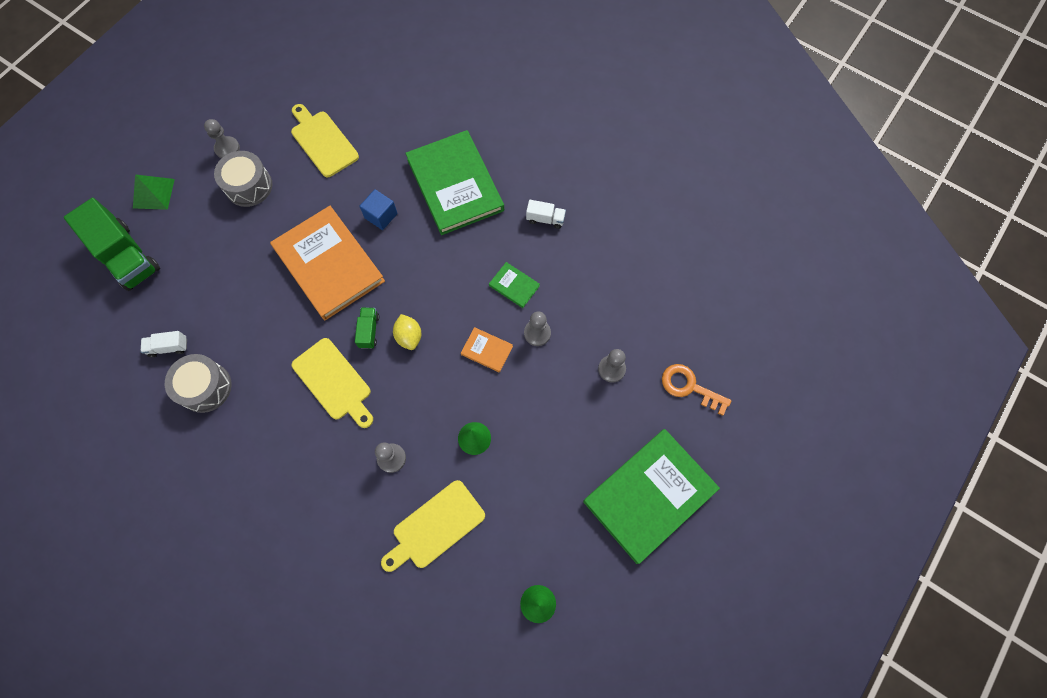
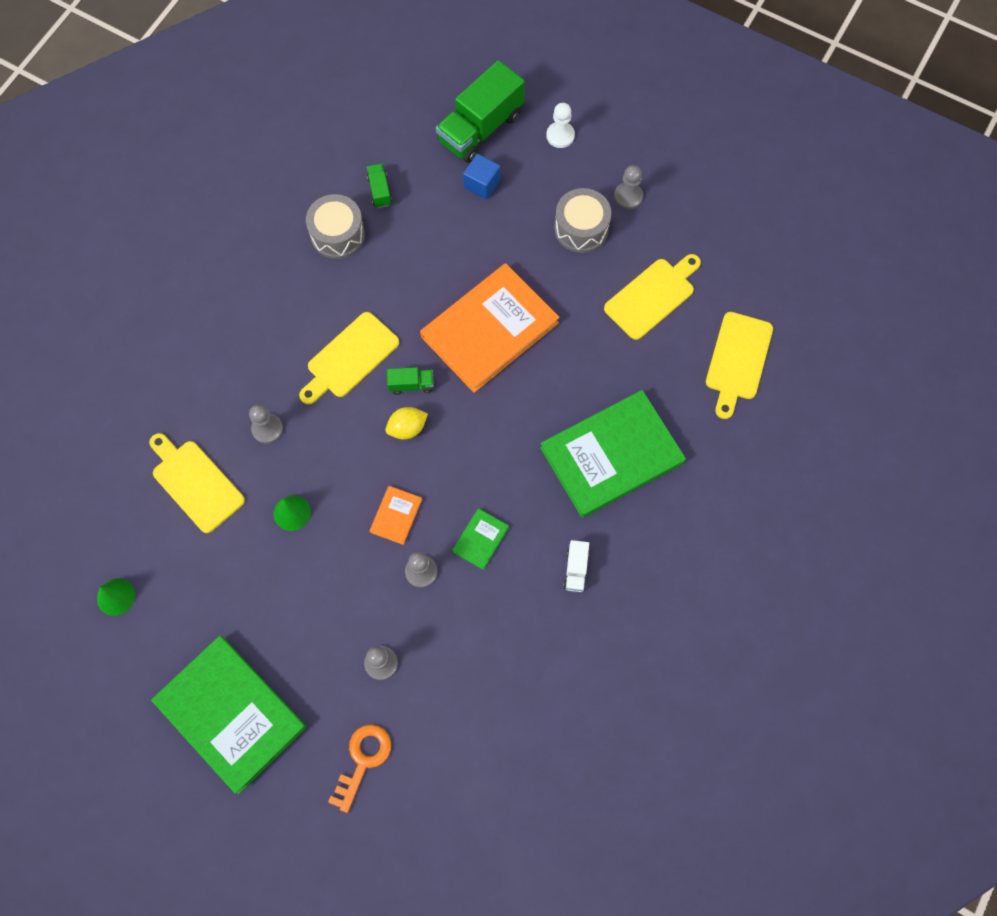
camera: 85 degrees right, 0 degrees up
green pyramid [133,174,175,210] -> white pawn [546,103,575,148]
white truck [141,331,187,357] -> green truck [367,163,392,208]
blue cube [360,189,397,230] -> blue cube moved to [463,154,500,200]
none -> yellow cutting board [706,312,773,419]

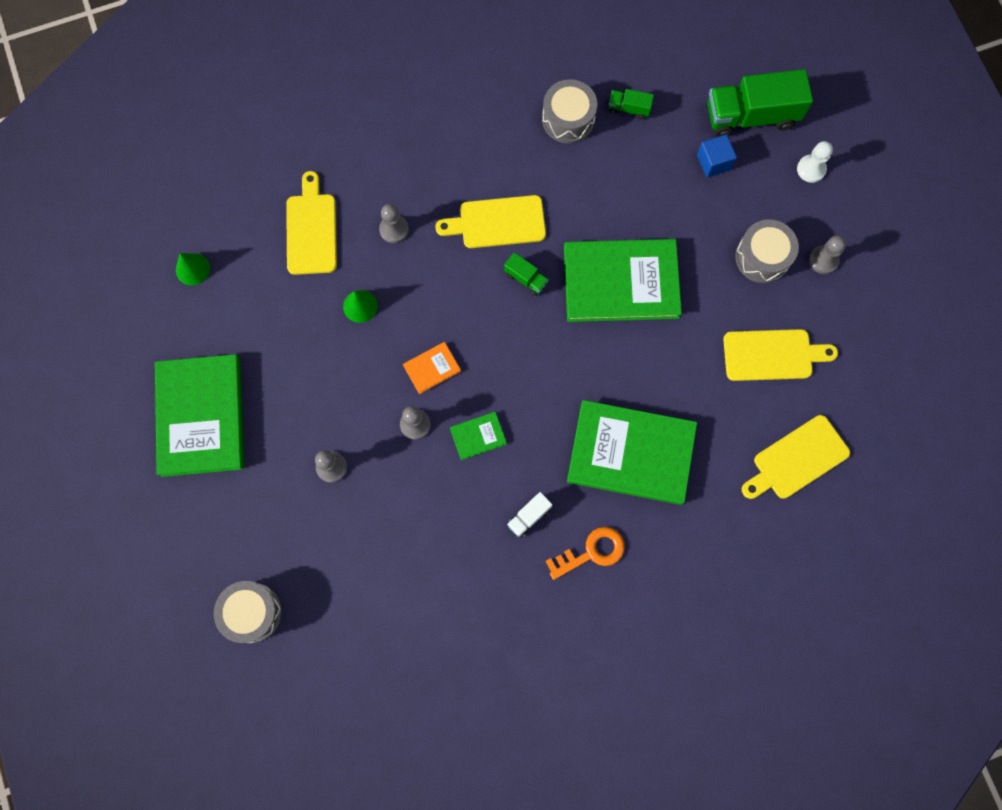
camera: 40 degrees right, 5 degrees up
orange key [328,724,391,813] -> orange key moved to [545,527,625,580]
green truck [367,163,392,208] -> green truck turned 105 degrees counterclockwise [609,89,654,119]
yellow lemon [385,407,428,440] -> none
orange book [420,263,560,393] -> green book [564,239,682,322]
none -> grey drum [214,581,282,643]

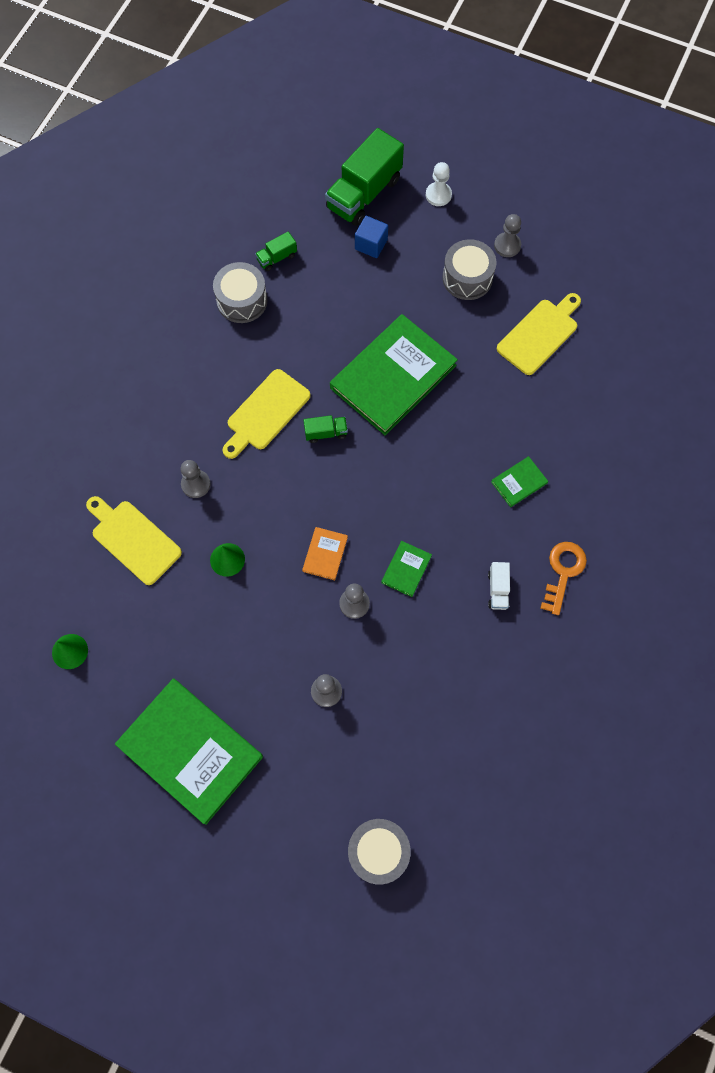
camera: 45 degrees left, 5 degrees down
green book [567,400,697,505] -> green book [491,456,548,507], size x0.42
yellow cutting board [742,415,850,499] -> none

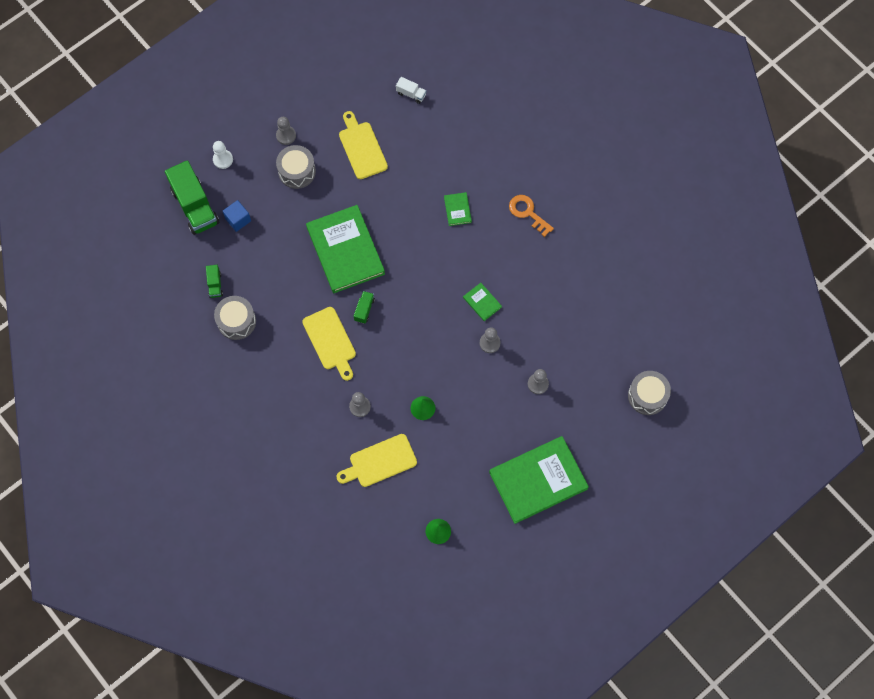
camera: 65 degrees left, 0 degrees up
orange book [302,527,348,580] -> none
white truck [488,562,510,610] -> white truck moved to [396,77,426,104]

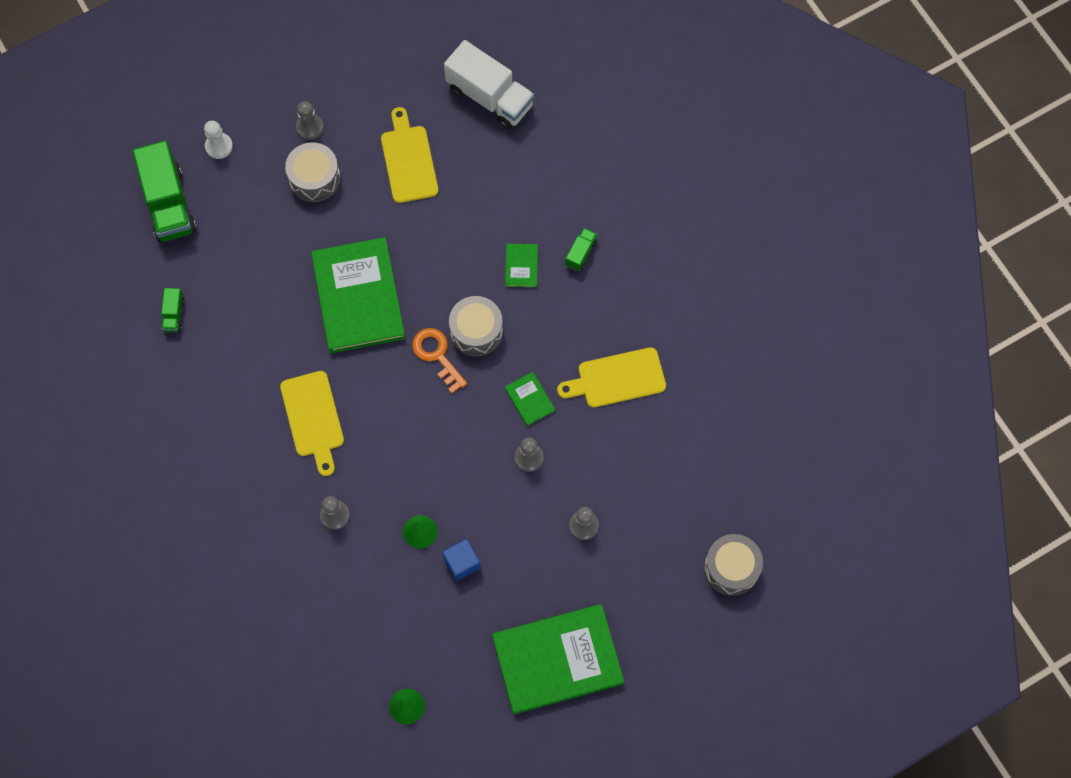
camera: 10 degrees right, 0 degrees up
grey drum [214,296,256,340] -> grey drum moved to [449,296,503,356]
blue cube [223,200,251,232] -> blue cube moved to [442,539,481,581]
yellow cutting board [336,434,417,487] -> yellow cutting board moved to [557,347,666,408]
green truck [354,291,375,324] -> green truck moved to [565,228,597,271]
white truck [396,77,426,104] -> white truck [444,40,535,130], size x2.20
orange key [509,195,554,237] -> orange key moved to [412,328,467,393]

